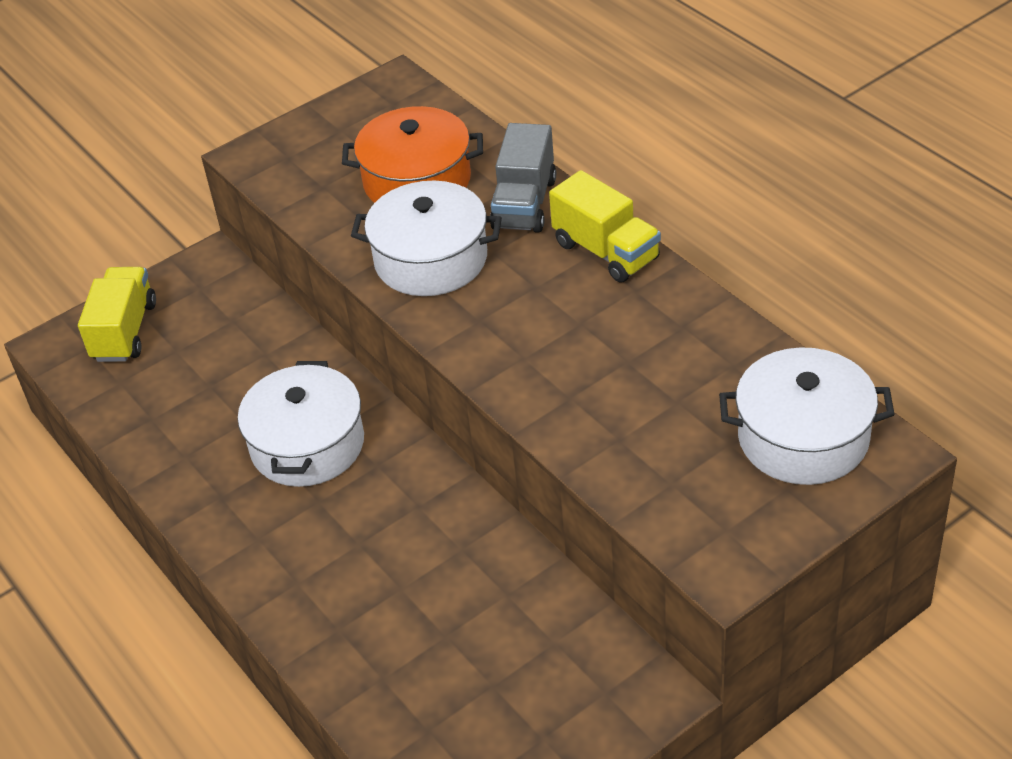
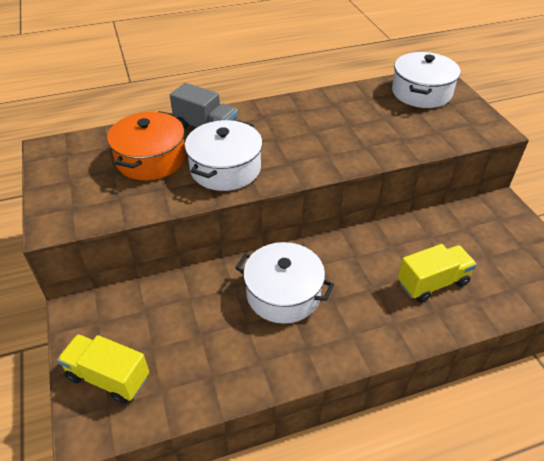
camera: 75 degrees left, 0 degrees up
yellow truck [549,170,661,282] -> yellow truck moved to [398,244,477,303]

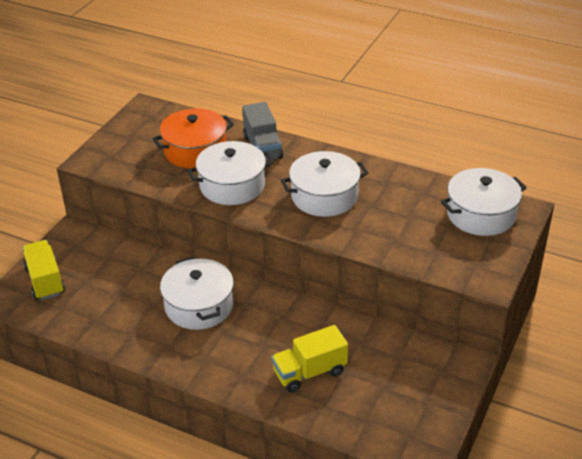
camera: 45 degrees right, 5 degrees down
yellow truck [398,244,477,303] -> yellow truck turned 135 degrees clockwise [271,325,348,392]
none -> white pot [281,151,368,217]

